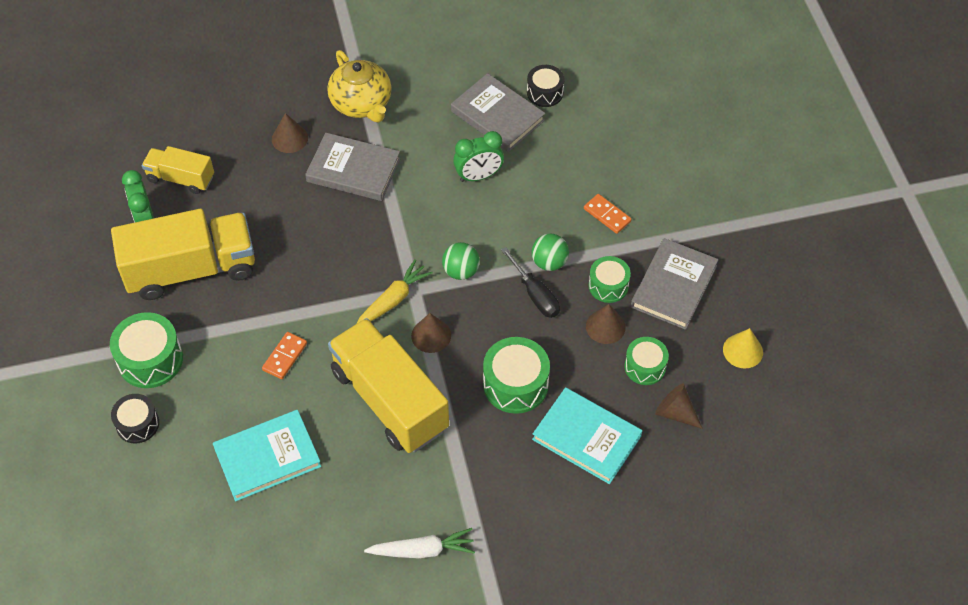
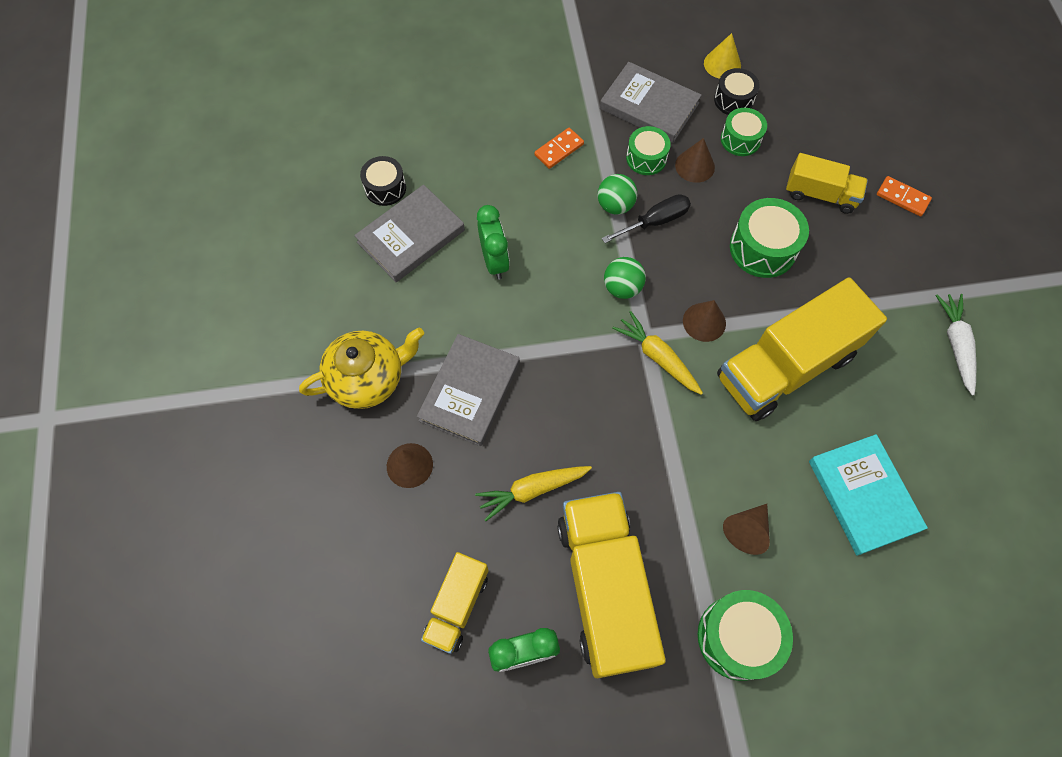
camera: 85 degrees left, 10 degrees up
black drum [111,394,159,444] -> black drum moved to [714,68,760,115]
orange domino [262,332,307,379] -> orange domino moved to [877,176,932,216]
turquoise book [532,387,642,484] -> yellow truck [786,153,868,214]
brown cone [655,384,703,429] -> brown cone moved to [723,504,770,555]
none -> yellow carrot [475,466,592,521]

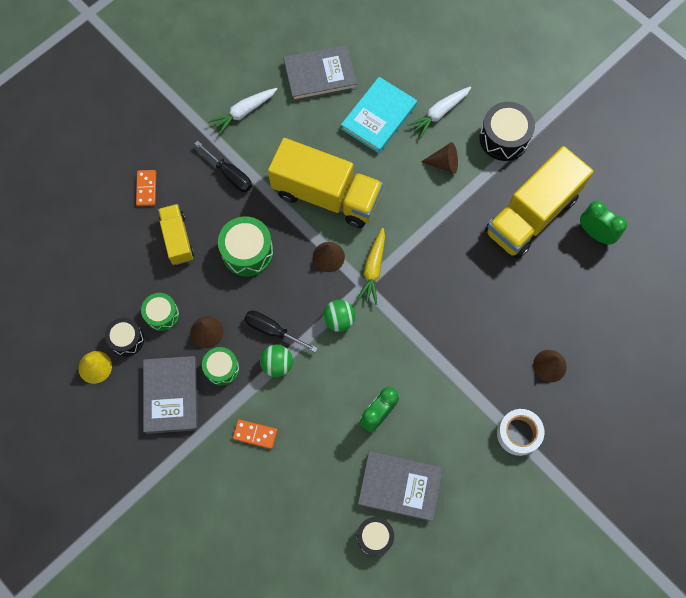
camera: 125 degrees left, 5 degrees up
yellow teapot [299,327,424,409] -> white tape [497,409,544,456]
grey book [417,334,520,446] -> grey book moved to [283,45,357,101]
yellow truck [421,552,489,654] -> none
yellow carrot [475,466,592,521] -> none
green drum [698,590,793,681] -> black drum [479,102,535,161]
none -> black screwdriver [195,141,252,192]
none -> white carrot [408,87,471,138]

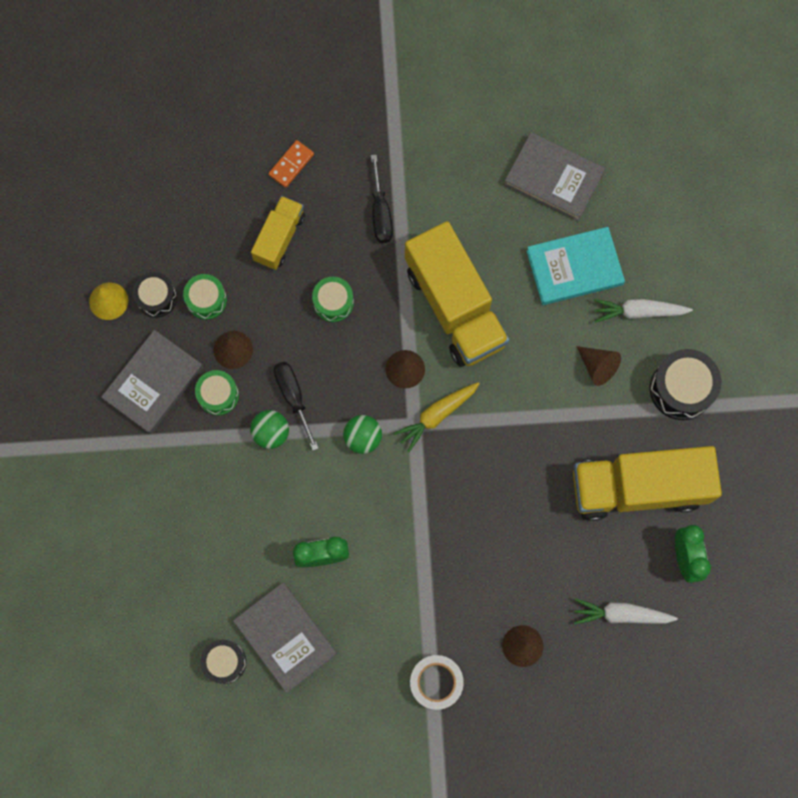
camera: 40 degrees right, 5 degrees up
white carrot [208,88,277,135] -> white carrot moved to [574,598,678,625]
green drum [218,217,273,276] -> green drum [312,277,354,322], size x0.64
orange domino [233,419,277,449] -> none

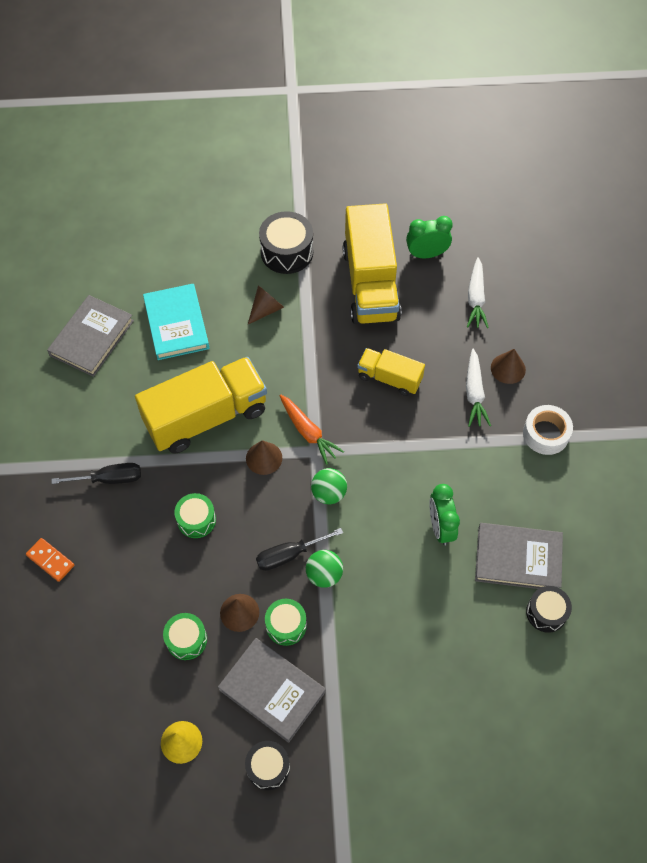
camera: 90 degrees left, 15 degrees down
black drum [133,272,177,318] -> black drum moved to [245,741,290,790]
grey book [233,582,337,693] -> grey book turned 45 degrees clockwise [475,523,563,589]
yellow truck [251,196,305,270] -> yellow truck moved to [357,348,425,396]
yellow carrot [393,382,480,453] -> orange carrot [279,394,344,465]
white carrot [593,299,693,323] -> white carrot moved to [466,349,491,427]

